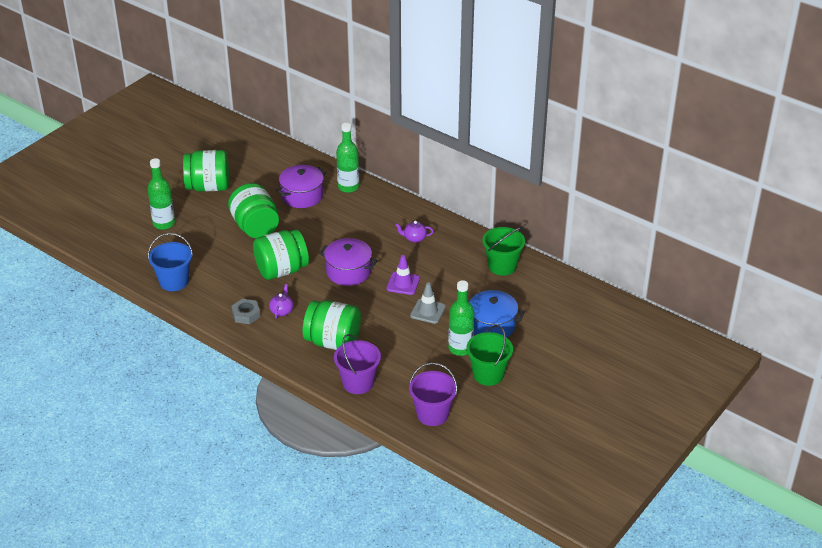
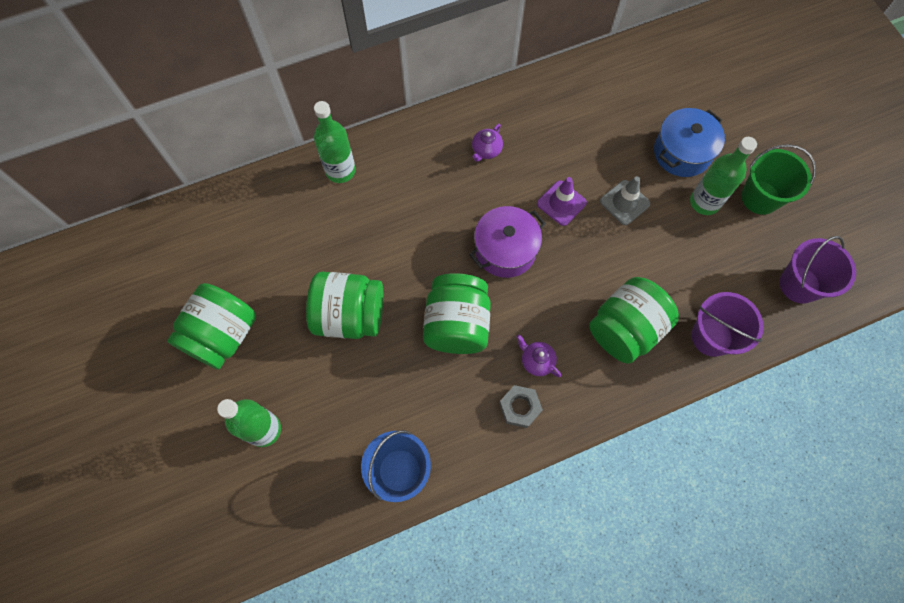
camera: 60 degrees left, 30 degrees up
purple pot [276,165,326,208] -> none
green bucket [482,227,525,276] -> none

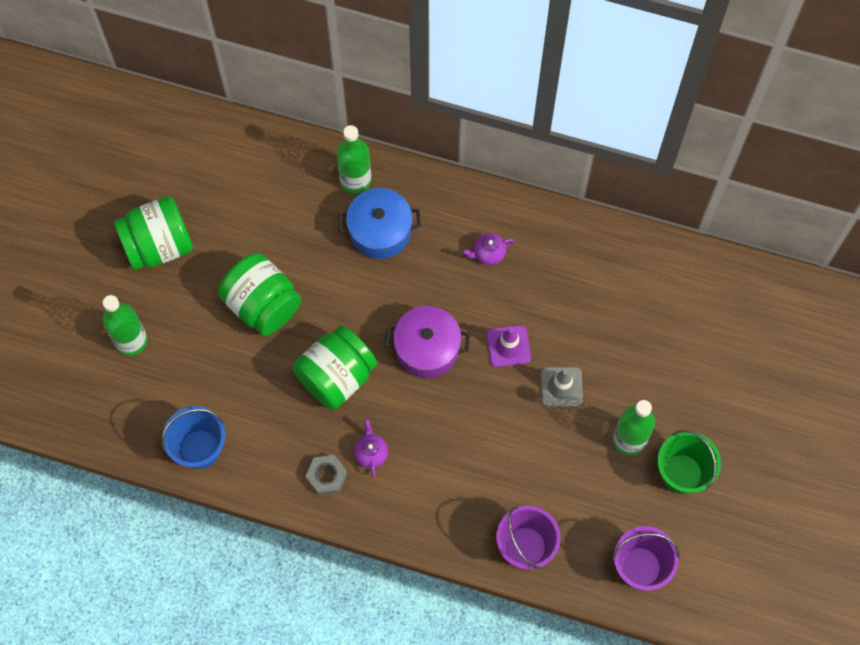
camera: 40 degrees right, 0 degrees up
green jar [589,277,679,364] -> none
blue pot [654,108,725,177] -> blue pot moved to [338,188,421,259]

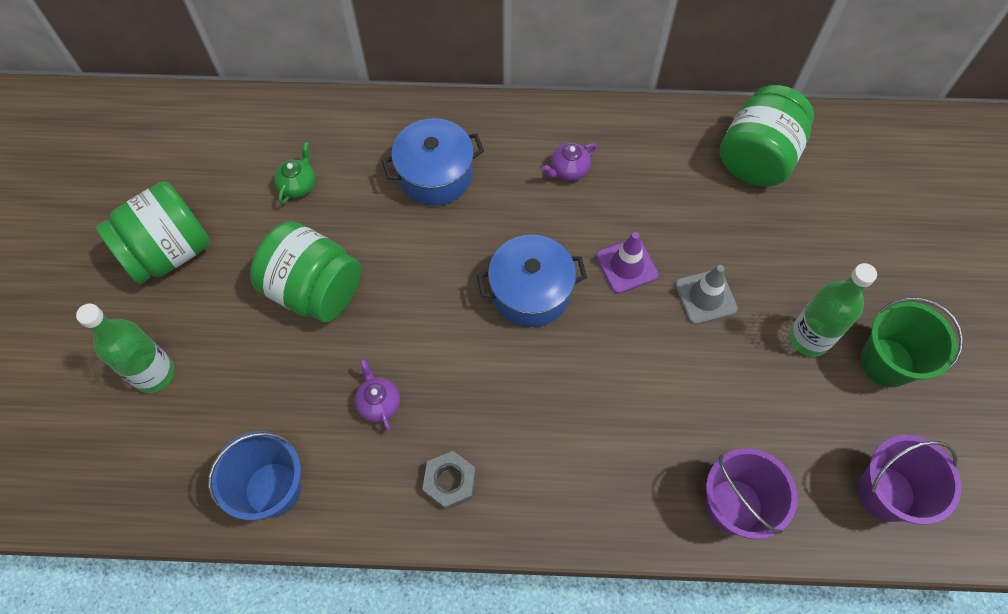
camera: 15 degrees left, 5 degrees down
green jar [293,325,377,409] -> green jar moved to [720,85,814,186]
green bottle [337,125,371,194] -> none
purple teapot [354,419,388,477] -> purple teapot moved to [355,359,400,431]
purple pot [385,306,470,378] -> blue pot [477,234,587,327]
none -> green teapot [274,142,315,204]

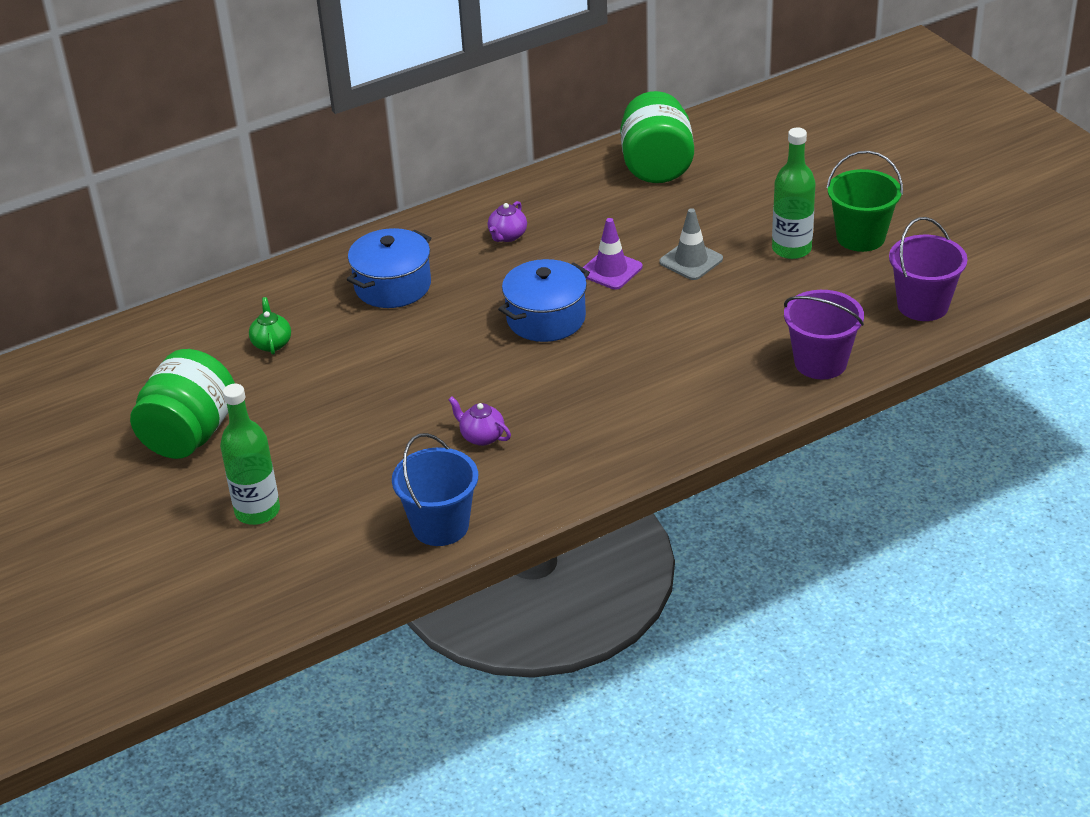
camera: 30 degrees left, 25 degrees down
green jar [250,221,361,323] -> none
grey nut [422,451,476,510] -> none

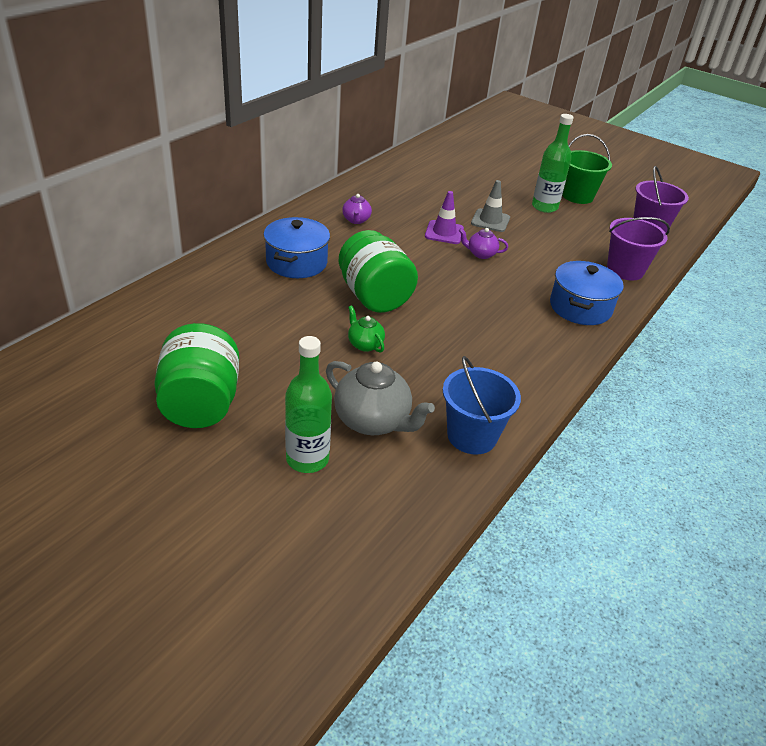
camera: 30 degrees left, 0 degrees up
green teapot [249,297,291,355] -> green teapot moved to [348,305,385,352]
purple teapot [448,397,511,446] -> purple teapot moved to [459,228,508,259]
blue pot [498,259,590,342] -> blue pot moved to [550,261,624,325]
green jar [620,91,694,183] -> green jar moved to [339,230,418,313]
none -> grey teapot [326,361,435,435]

